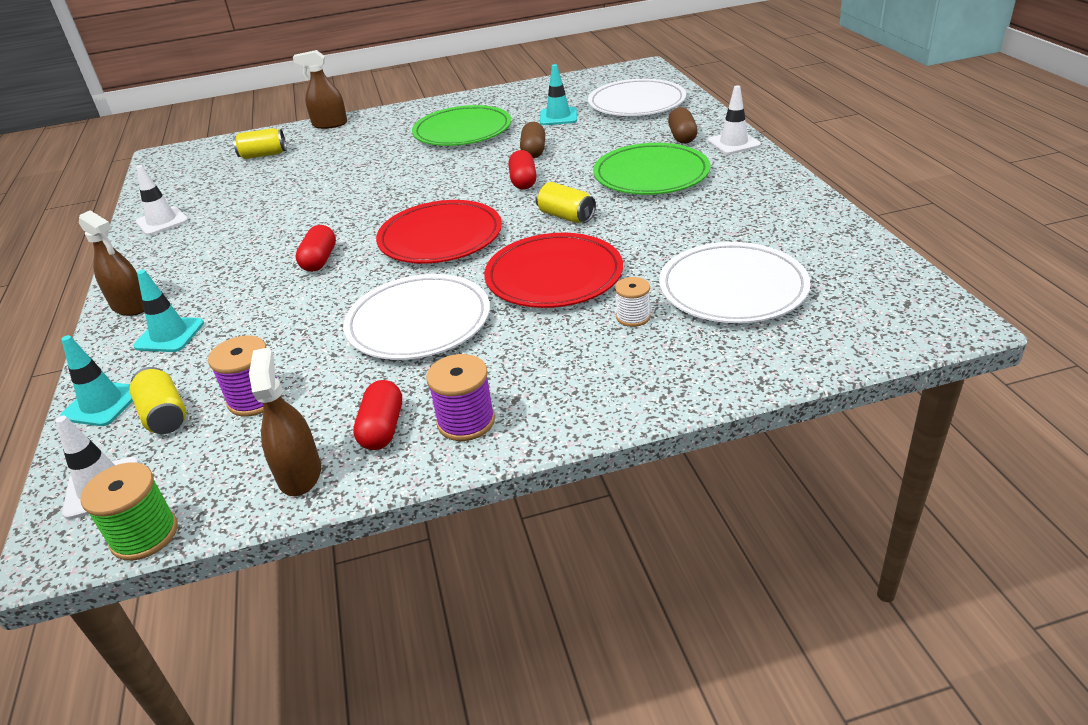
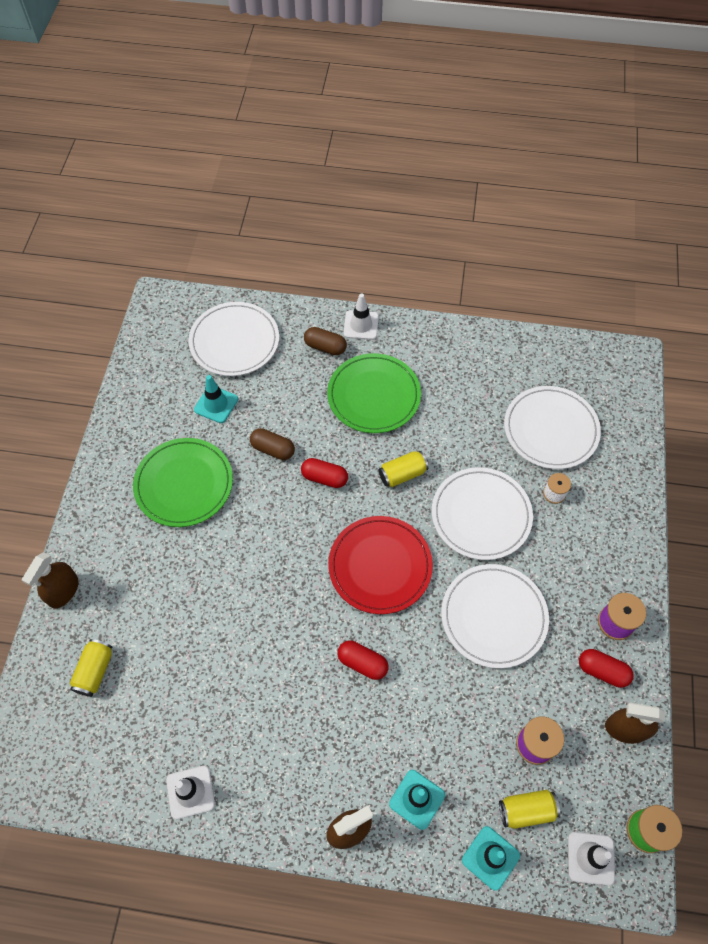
camera: 70 degrees left, 25 degrees up
red plate [484,233,623,308] -> white plate [432,467,533,560]

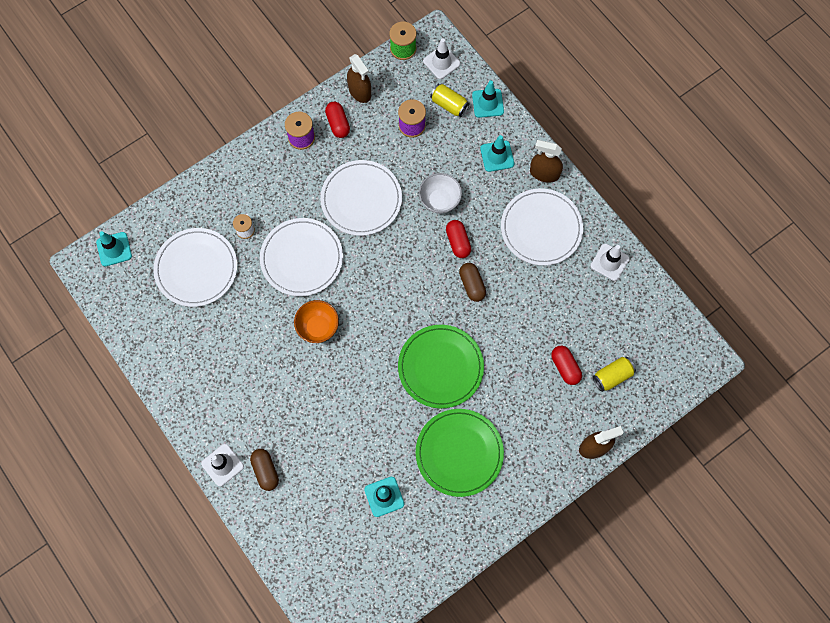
camera: 135 degrees left, 10 degrees up
white plate [188,302,279,376] -> white plate moved to [501,188,583,266]
brown capsule [250,428,295,460] -> brown capsule moved to [459,263,486,302]
red capsule [301,458,348,488] -> red capsule moved to [551,346,582,385]
green plate [327,353,421,433] -> green plate moved to [398,325,484,408]
red plate [328,516,433,614] -> none
yellow can [379,451,429,487] -> orange bowl [294,300,339,343]
none -> turquoise traffic cone [96,231,132,267]
none -> white bowl [419,173,462,214]

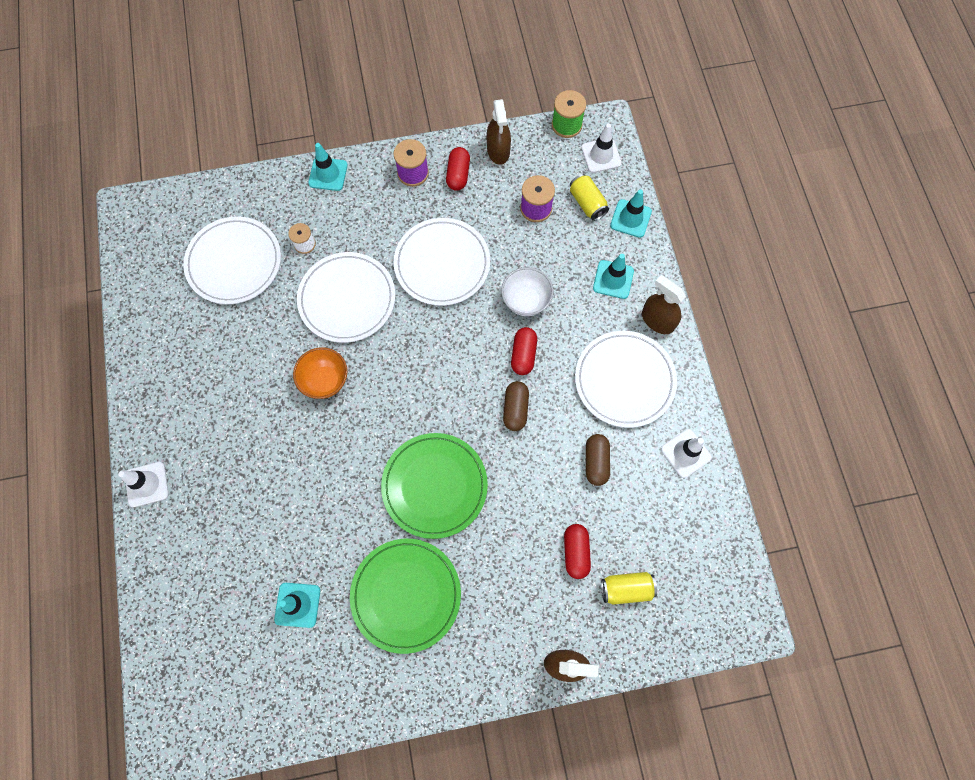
camera: 25 degrees right, 0 degrees up
turquoise traffic cone [96,231,132,267] -> turquoise traffic cone moved to [308,143,348,191]
brown capsule [250,449,279,491] -> brown capsule moved to [586,434,610,486]

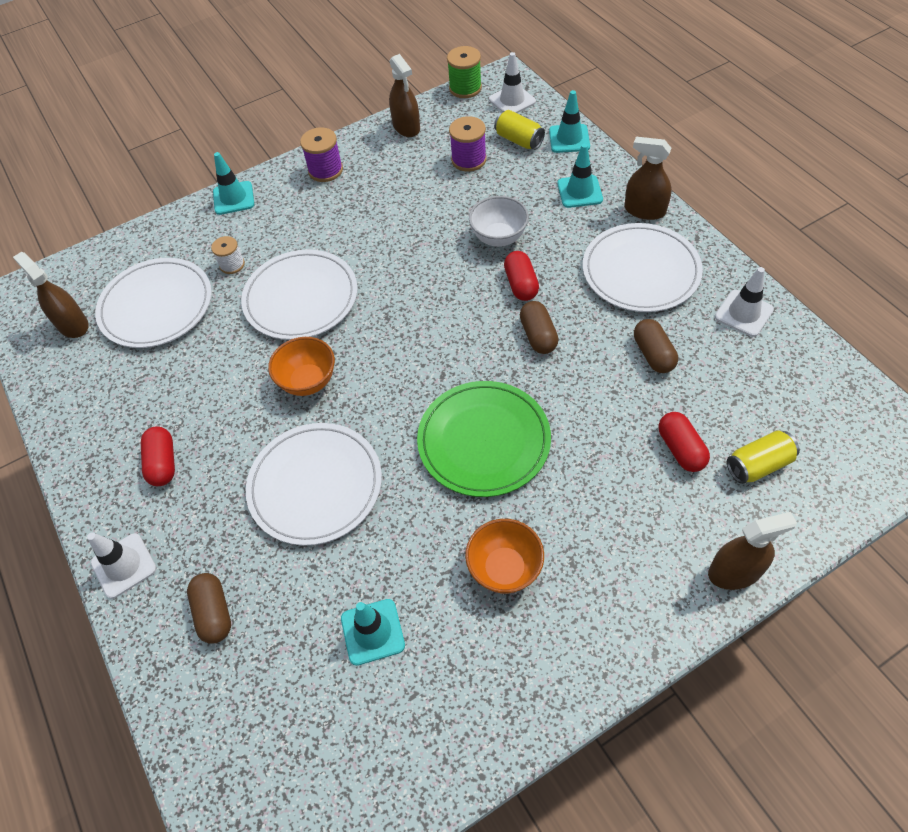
camera: 15 degrees left, 15 degrees down
green plate [350,539,461,654] -> orange bowl [465,519,544,594]
white plate [393,218,490,306] -> white plate moved to [246,423,382,546]
red capsule [446,147,470,191] -> red capsule moved to [141,426,175,486]
none -> brown spray bottle [13,252,89,338]
none -> brown capsule [187,573,231,644]

